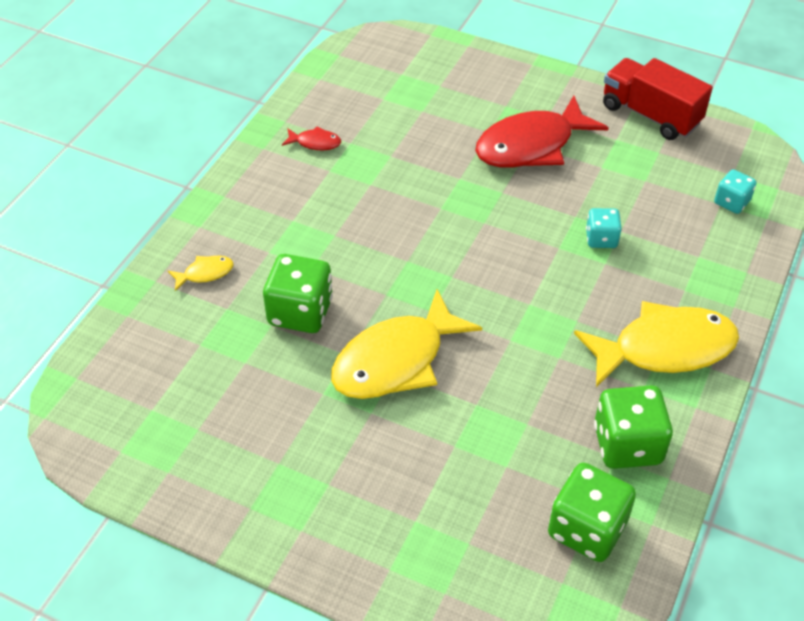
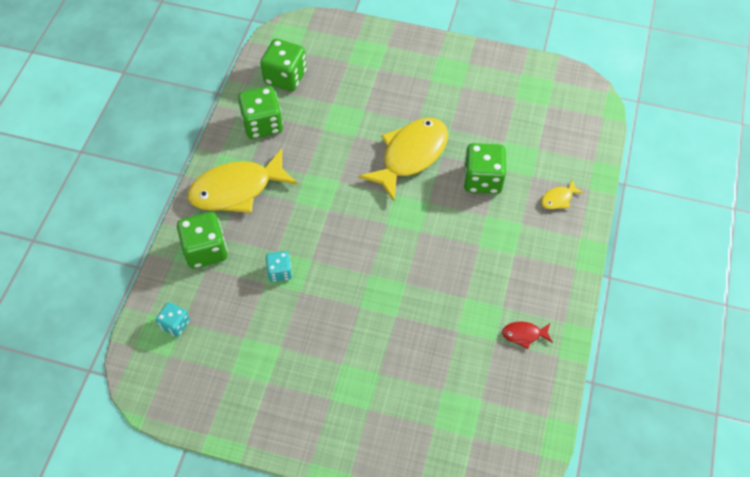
camera: 170 degrees right, 10 degrees up
red fish [475,96,609,168] -> none
red truck [603,58,713,140] -> none
none -> green dice [177,212,228,269]

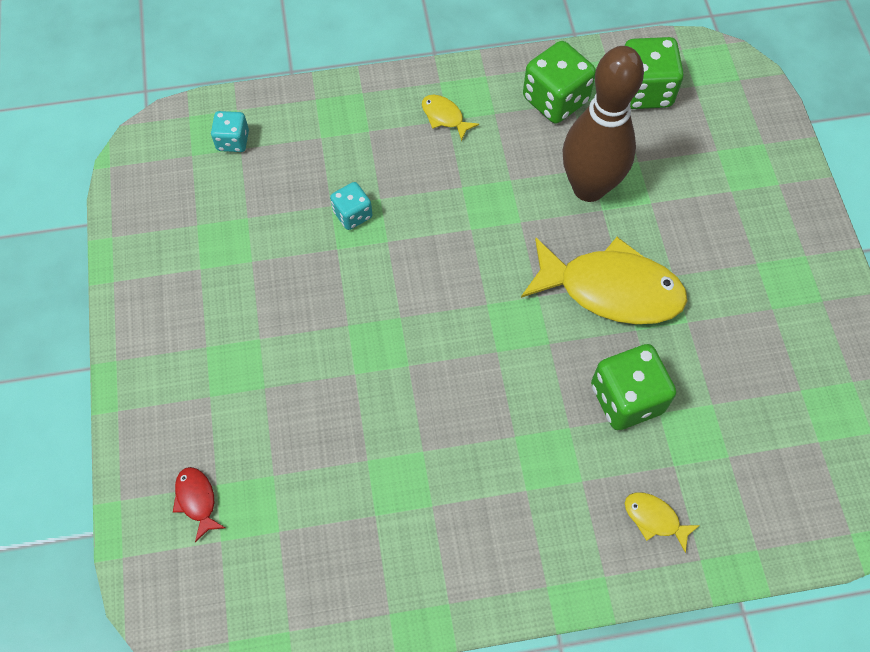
camera: 65 degrees right, 5 degrees up
green dice [177,212,228,269] -> none
yellow fish [188,149,298,213] -> yellow fish [422,95,479,141], size x0.42
red fish [502,322,553,349] -> red fish moved to [173,467,225,542]
none -> brown bowling pin [563,46,644,202]

